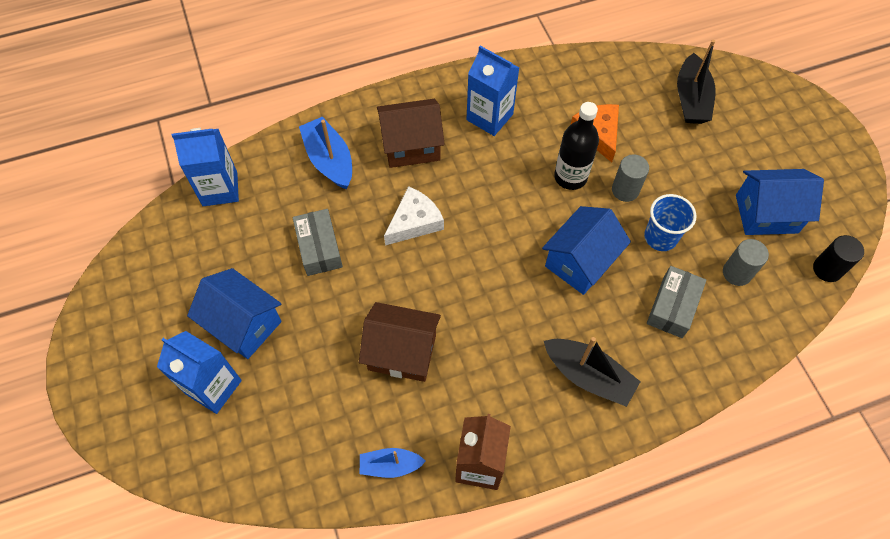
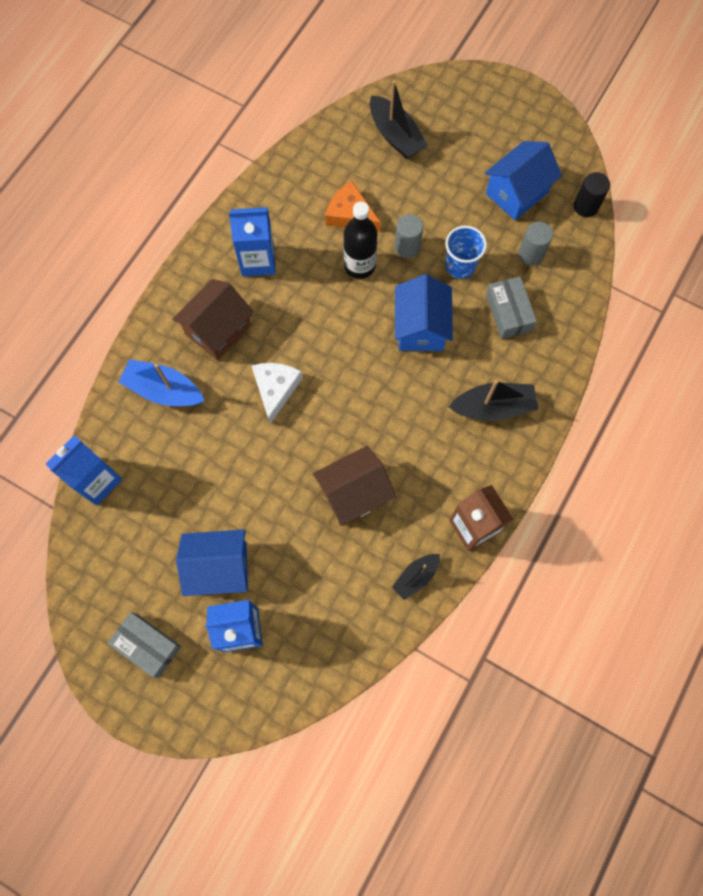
camera: 40 degrees left, 10 degrees up
grey box [293,209,343,276] -> grey box moved to [107,612,181,678]
blue boat [360,448,426,478] -> black boat [392,554,440,600]

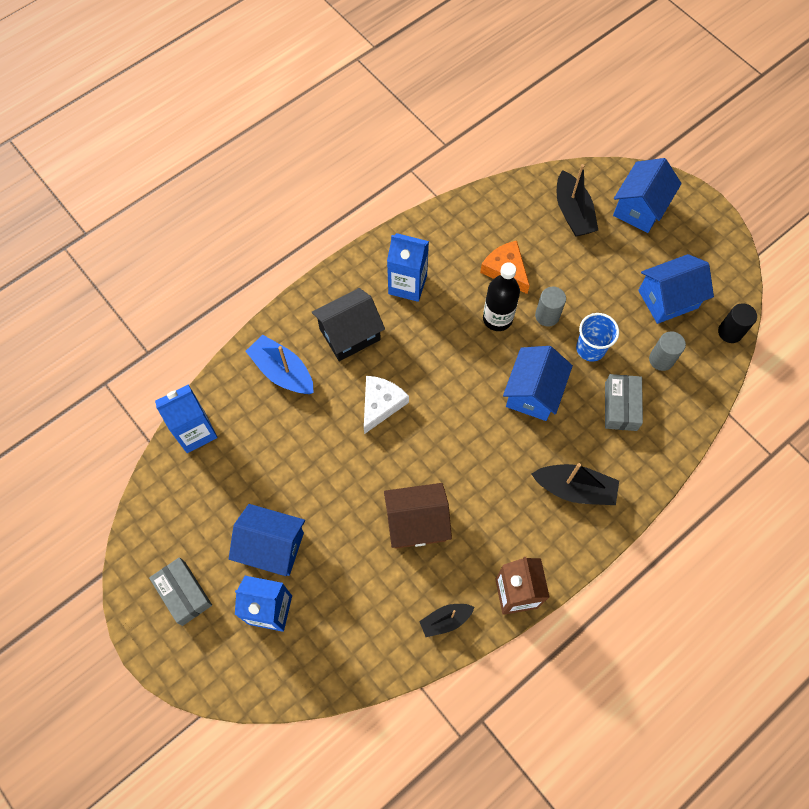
camera: 20 degrees right, 5 degrees down
brown house [172,279,254,361] -> black house [312,288,385,361]
none -> blue house [613,158,682,233]

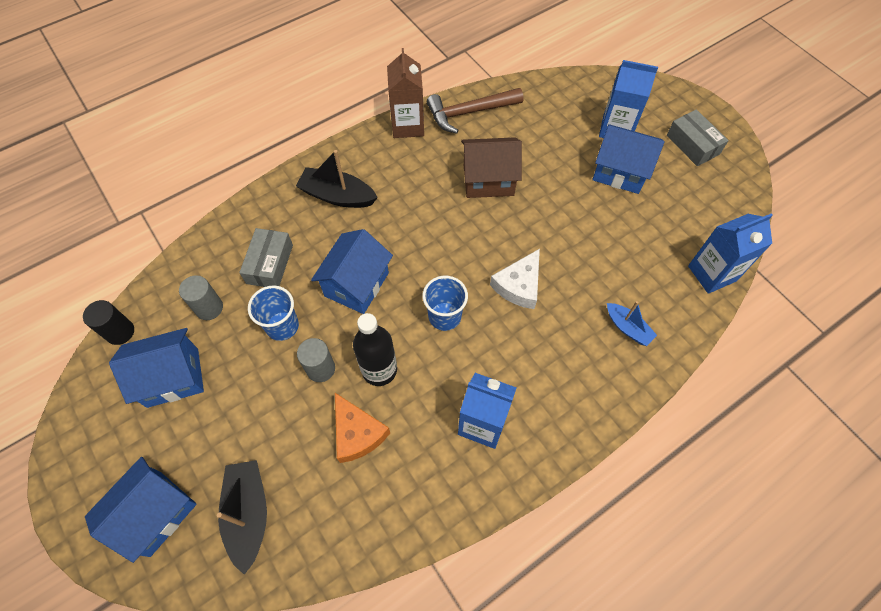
camera: 175 degrees left, 5 degrees down
blue boat [246,335,314,394] -> blue boat [607,301,657,346], size x0.62
black house [312,288,385,361] -> none
black boat [419,604,474,637] -> brown hammer [427,88,523,134]
none -> blue cup [423,276,468,331]

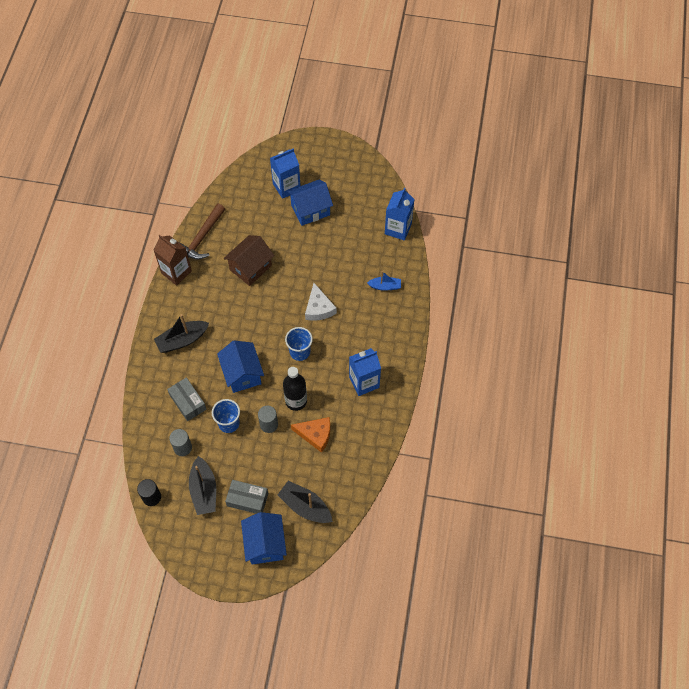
camera: 45 degrees left, 0 degrees up
blue house [109,328,204,408] -> black boat [189,456,216,515]
grey box [667,109,729,166] -> grey box moved to [225,480,268,514]

